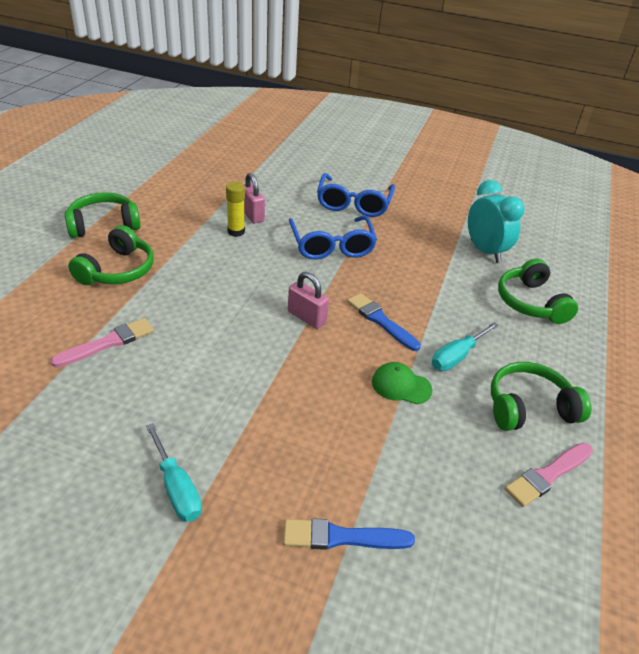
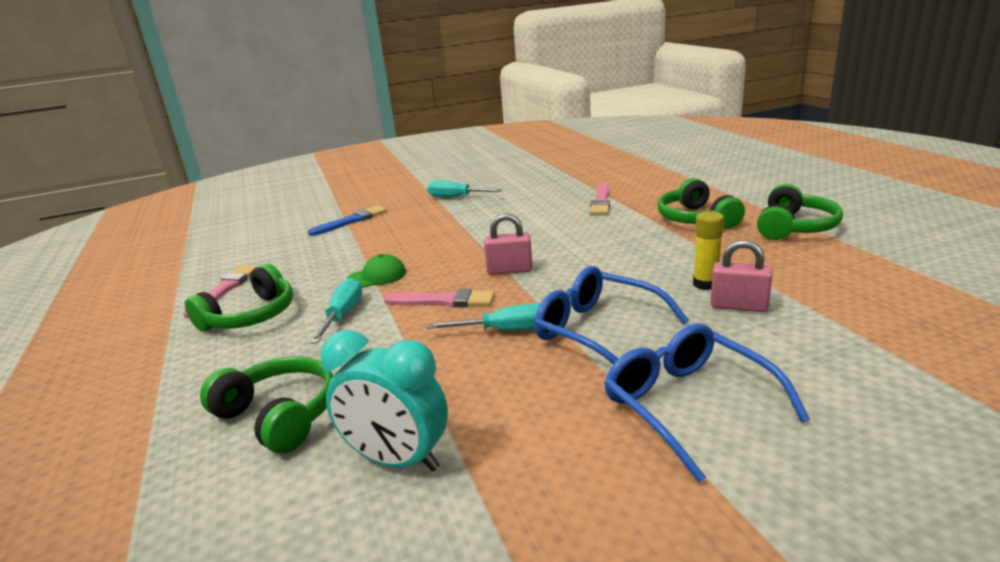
camera: 145 degrees right, 15 degrees down
blue brush [347,293,421,351] -> pink brush [384,289,495,307]
none -> turquoise screwdriver [427,303,540,330]

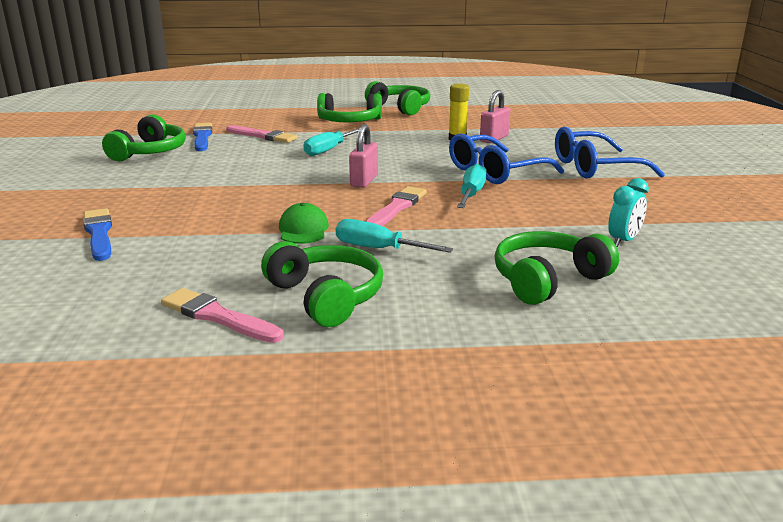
camera: 75 degrees left, 0 degrees up
turquoise clock [320,330,448,472] -> turquoise clock [608,178,649,247], size x0.59
turquoise screwdriver [427,181,502,197] -> turquoise screwdriver moved to [303,128,359,156]
none -> green headphones [102,115,186,161]
none -> blue brush [193,123,212,151]

